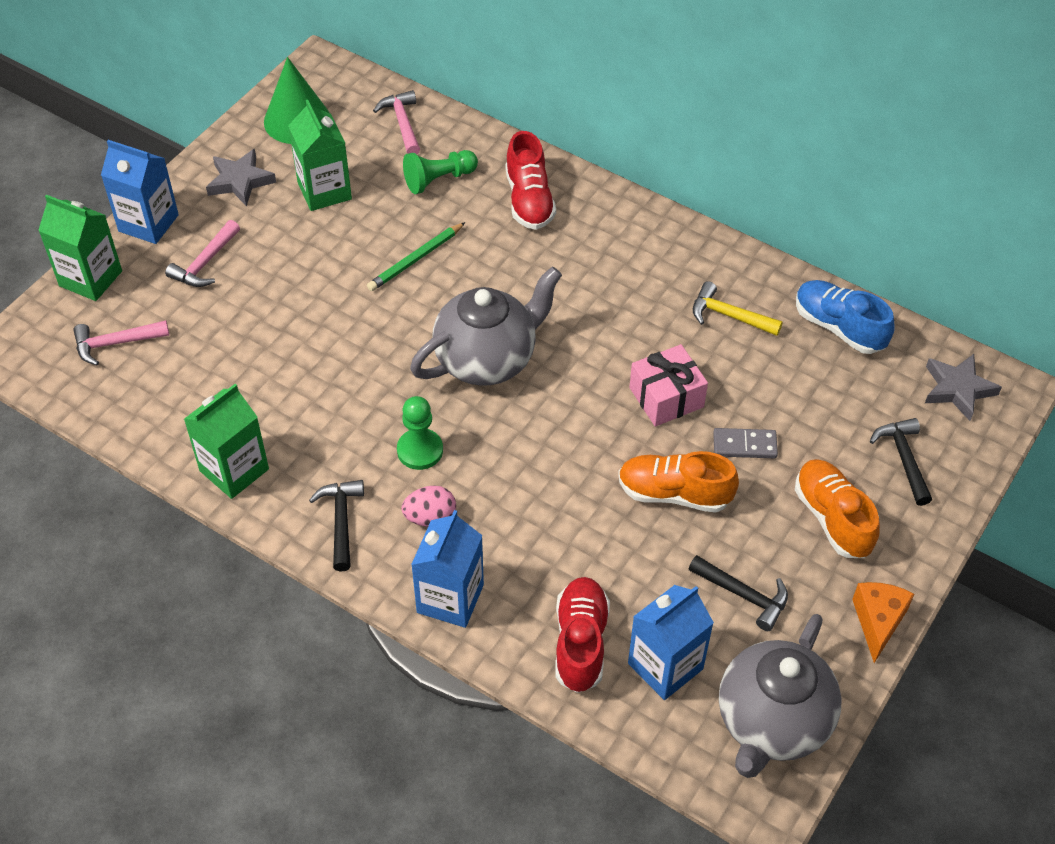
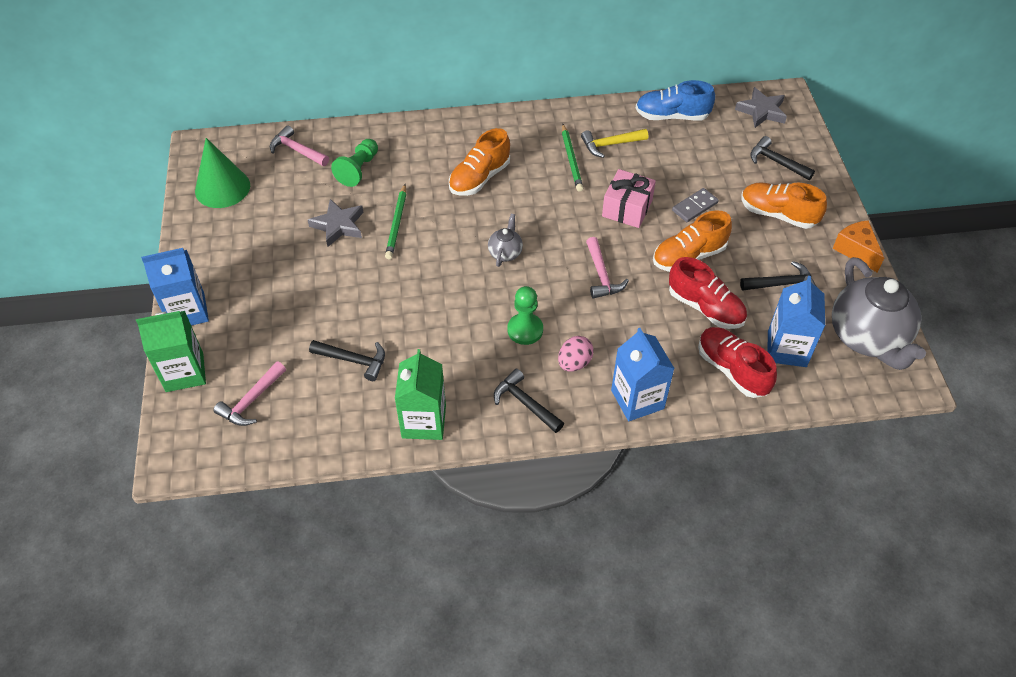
camera: 40 degrees left, 0 degrees up
pink hammer [165,220,240,287] -> pink hammer moved to [586,237,629,299]
grey star [206,149,276,207] -> grey star moved to [308,199,364,247]
green carton [288,100,352,211] -> none
grey teapot [410,267,562,386] -> grey teapot [488,214,523,267], size x0.45
red shoe [505,131,556,230] -> red shoe moved to [669,257,747,329]
none -> black hammer [309,340,385,381]
none -> orange shoe [449,128,510,196]
none -> green pencil [562,124,583,192]

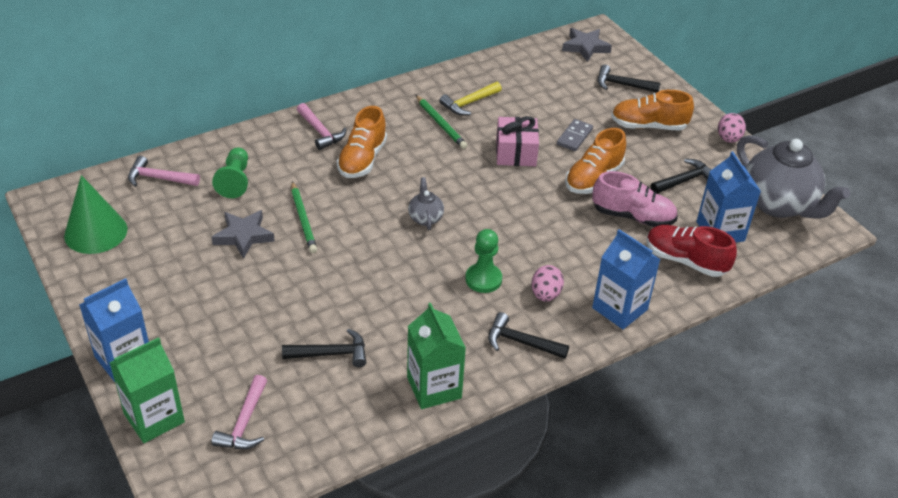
camera: 25 degrees left, 10 degrees down
pink hammer [586,237,629,299] -> pink hammer moved to [297,103,347,150]
blue shoe [636,80,715,120] -> none
red shoe [669,257,747,329] -> pink shoe [592,171,678,227]
orange cheese [832,220,884,273] -> pink egg [718,113,746,143]

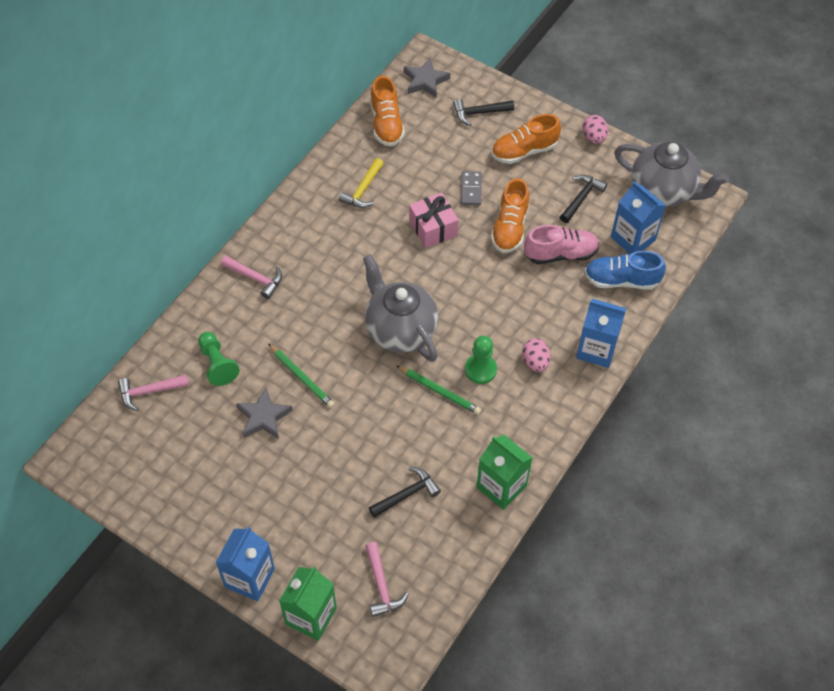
camera: 25 degrees left, 15 degrees up
green cone [64,175,127,254] -> none
orange shoe [337,106,387,178] -> orange shoe moved to [370,76,405,147]
grey teapot [408,177,444,230] -> grey teapot [363,254,438,362], size x2.24
green pencil [416,95,467,149] -> green pencil moved to [396,365,481,415]
black hammer [488,312,569,359] -> none
red shoe [646,225,737,277] -> blue shoe [585,251,666,290]

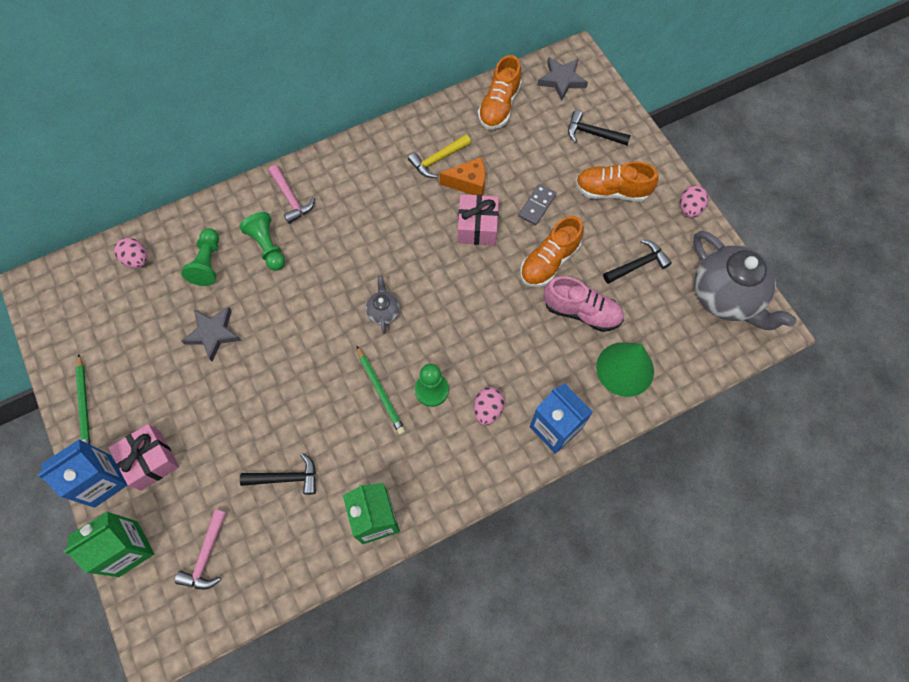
camera: 30 degrees right, 10 degrees up
pink hammer [118,374,189,411] -> pink egg [114,238,148,268]
green pencil [268,344,335,408] -> green pencil moved to [75,354,90,445]
grey teapot [363,254,438,362] -> grey teapot [366,276,400,334], size x0.45
blue shoe [585,251,666,290] -> green cone [596,342,654,397]
blue carton [611,181,666,254] -> none
none -> pink gift [109,424,179,491]
none -> green pawn [239,212,285,271]
none -> orange cheese [439,157,485,196]

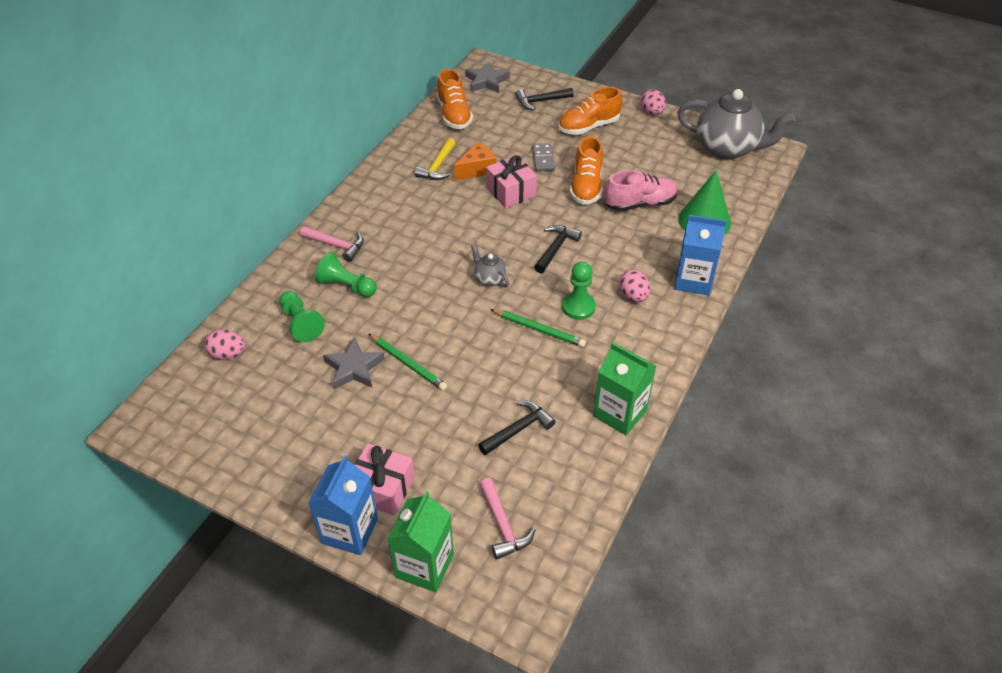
camera: 35 degrees left, 20 degrees down
green pencil [75,354,90,445] -> green pencil moved to [368,333,447,391]
black hammer [603,240,672,284] -> black hammer moved to [534,225,582,273]

